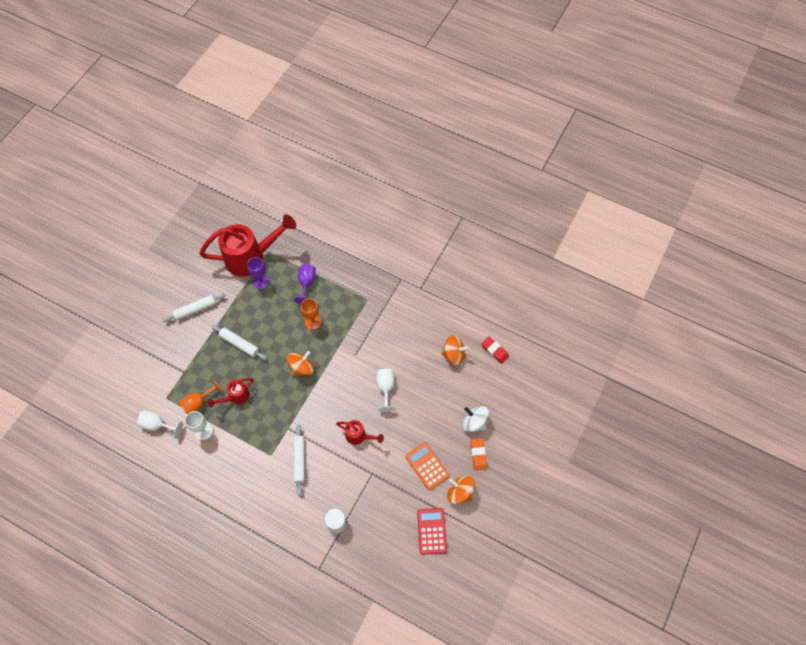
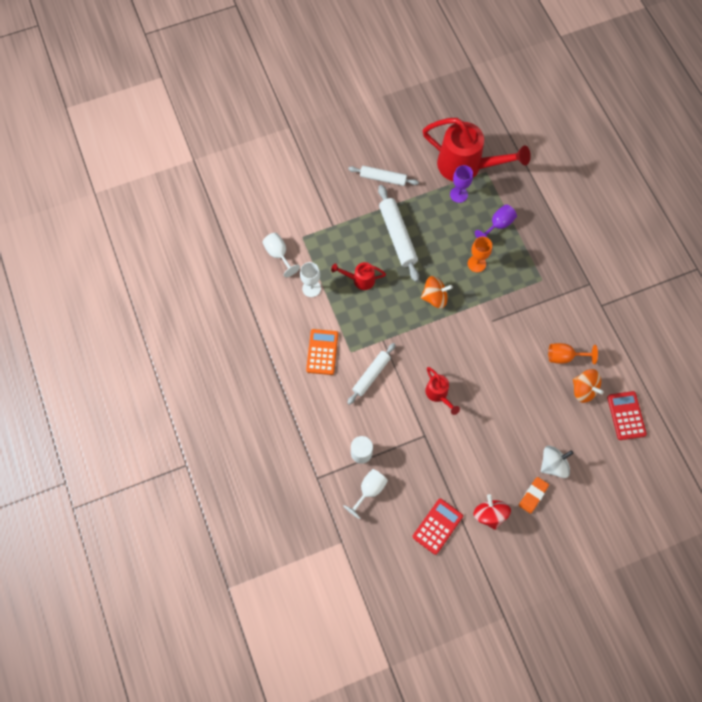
camera: 40 degrees right, 5 degrees up
orange goblet [179,379,223,415] -> orange goblet moved to [548,343,598,364]
white rolling pin [211,325,267,360] -> white rolling pin [378,185,419,282], size x1.50
white goblet [376,369,395,412] -> white goblet moved to [343,469,388,519]
orange calculator [405,442,449,490] -> orange calculator moved to [306,329,338,375]
orange spinning top [447,475,475,504] -> red spinning top [473,494,511,530]
white spinning top [462,406,489,432] -> white spinning top turned 75 degrees clockwise [541,446,574,478]
red eraser [481,336,509,364] -> red calculator [607,391,647,440]

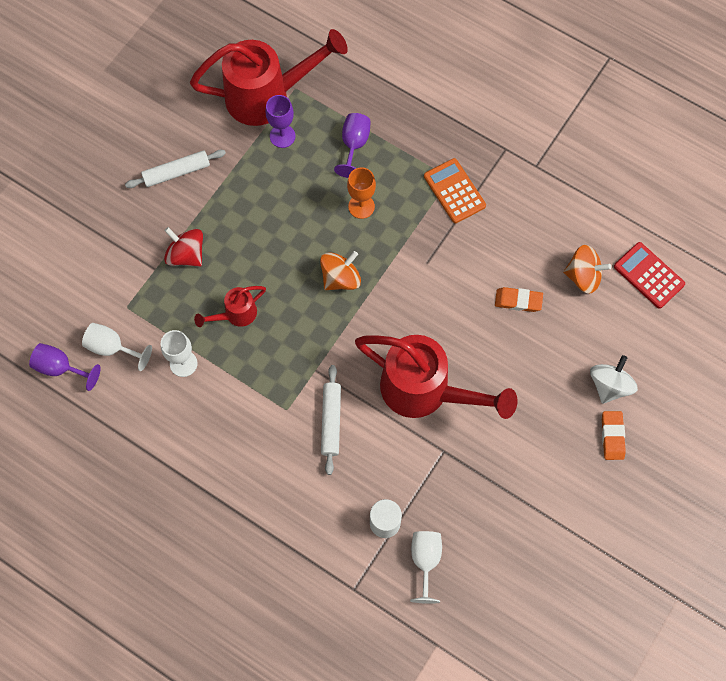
camera: 35 degrees left, 0 degrees up
orange calculator [306,329,338,375] -> orange calculator moved to [424,158,486,223]
white rolling pin [378,185,419,282] -> none
red calculator [412,499,463,555] -> none
red watering can [425,367,460,415] -> red watering can [355,335,517,419], size x2.11
red spinning top [473,494,511,530] -> red spinning top moved to [164,227,203,267]
orange goblet [548,343,598,364] -> none
none -> purple goblet [29,343,101,391]
none -> orange eraser [495,287,543,312]

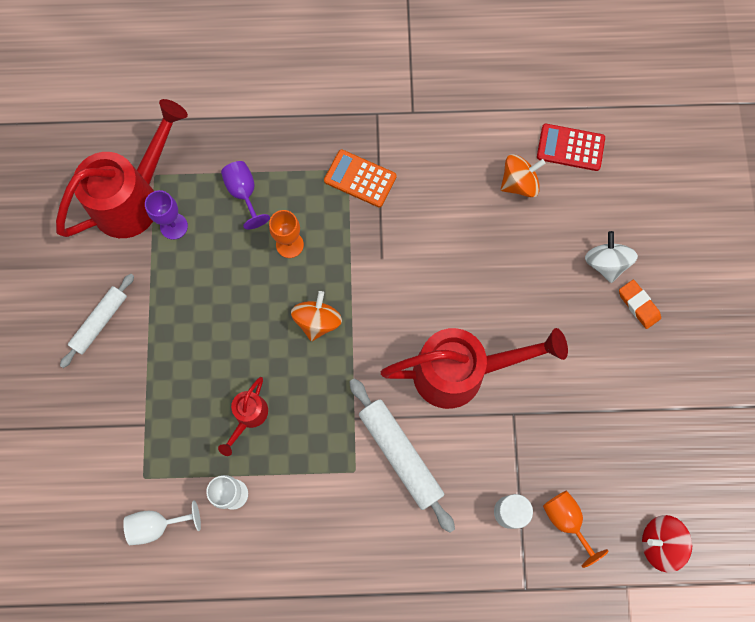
camera: 35 degrees left, 5 degrees up
purple goblet [29,343,101,391] -> none
red spinning top [164,227,203,267] -> red spinning top moved to [642,515,692,572]
white rolling pin [321,365,341,475] -> white rolling pin [350,378,455,533], size x1.50
white goblet [410,531,442,604] -> orange goblet [543,491,608,568]
orange eraser [495,287,543,312] -> none

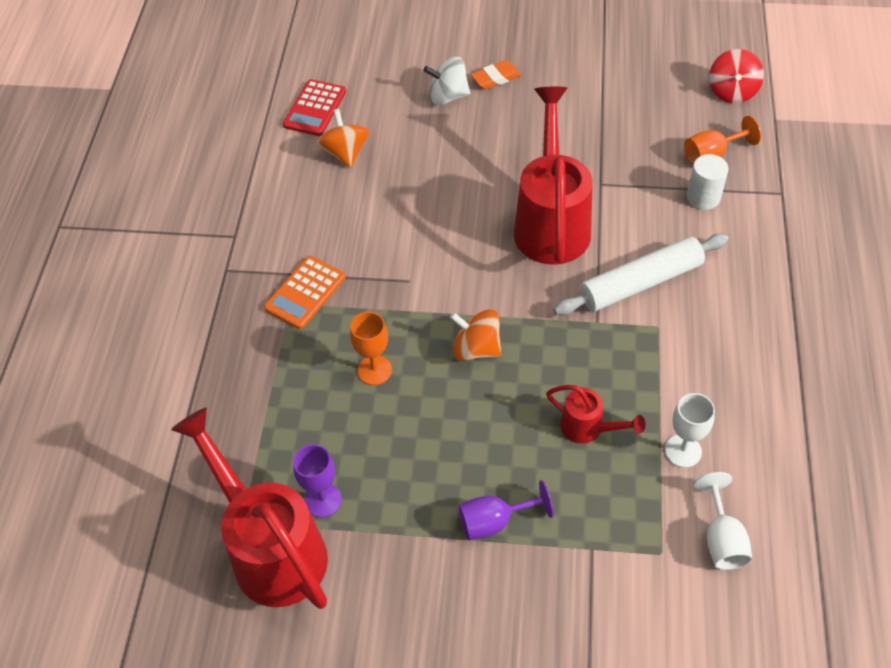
camera: 80 degrees left, 20 degrees down
white rolling pin [60,274,134,368] -> none
purple goblet [221,161,270,230] -> purple goblet moved to [458,480,554,540]

